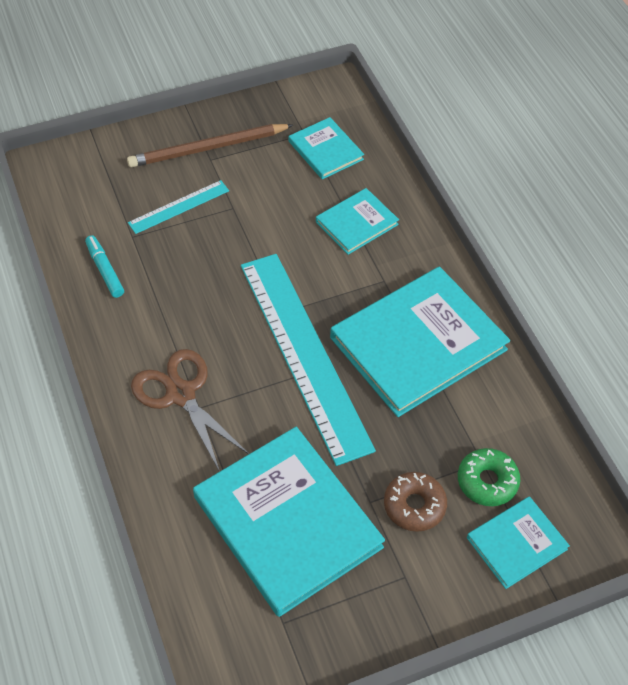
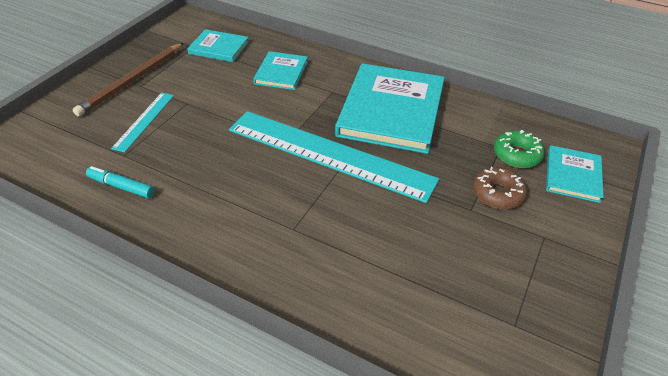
camera: 40 degrees left, 10 degrees down
brown scissors [131,349,249,472] -> none
turquoise book [193,427,385,617] -> none

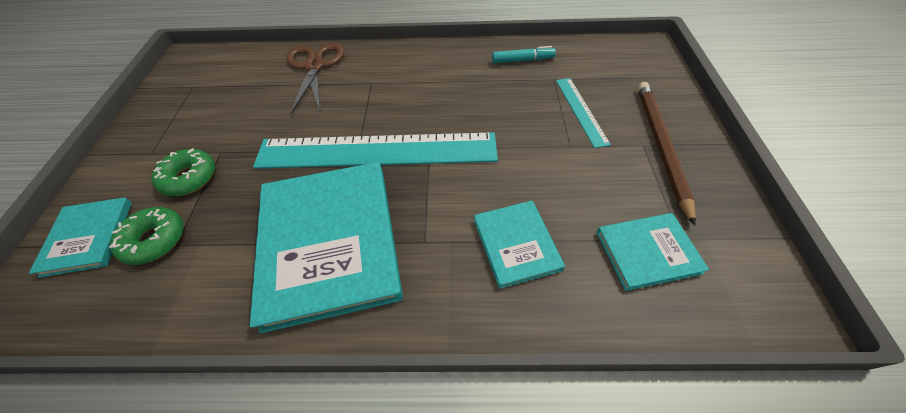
camera: 155 degrees right, 10 degrees up
brown donut [473,167,527,209] -> green donut [152,148,215,196]
none -> brown scissors [286,43,344,114]

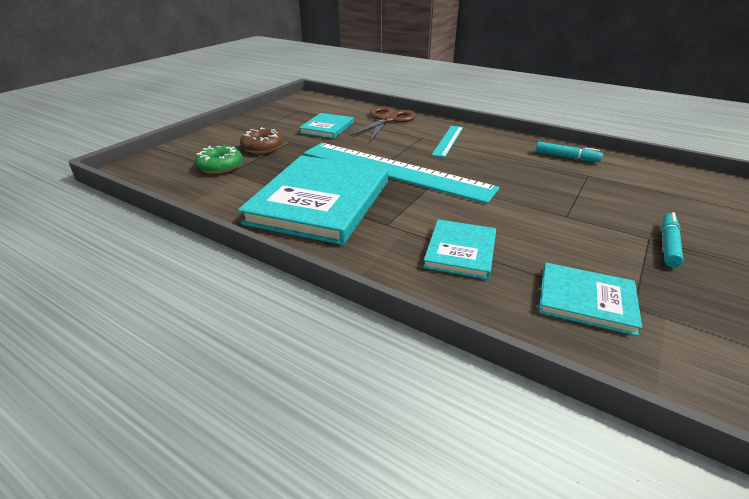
camera: 30 degrees right, 20 degrees down
turquoise book [29,197,132,278] -> turquoise book moved to [299,113,354,139]
green donut [152,148,215,196] -> brown donut [240,127,283,154]
turquoise ruler [556,78,611,148] -> turquoise ruler moved to [432,126,463,157]
brown pencil [637,82,696,226] -> turquoise marker [661,212,684,267]

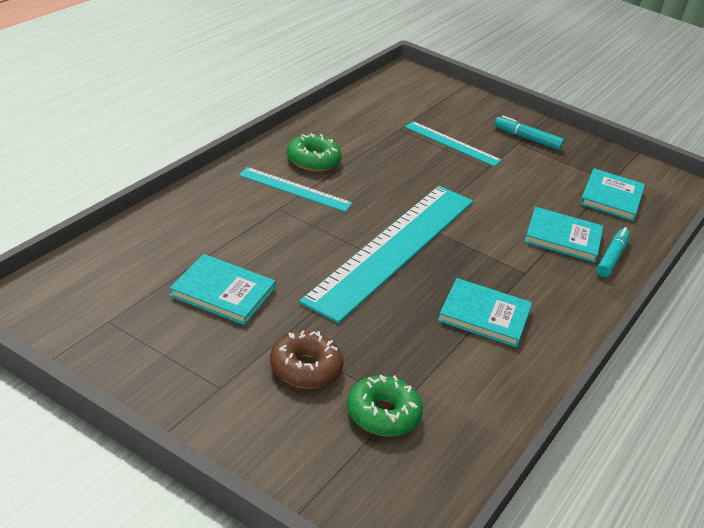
camera: 95 degrees left, 0 degrees up
turquoise book [238,155,388,245] -> turquoise book [438,278,532,347], size x0.51
brown scissors [349,106,416,142] -> none
turquoise marker [536,142,603,162] -> turquoise marker moved to [597,227,630,277]
none -> green donut [287,133,342,172]
none -> turquoise ruler [404,121,502,167]

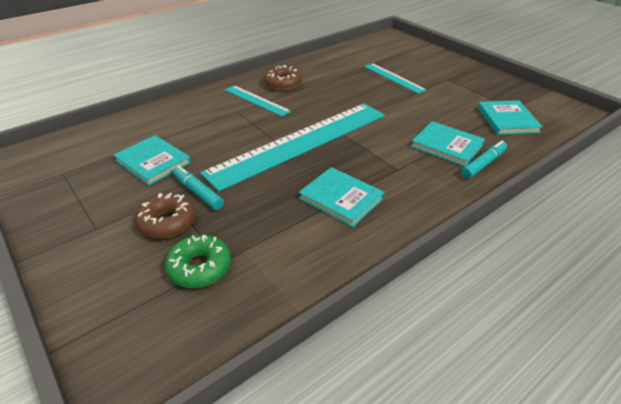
camera: 25 degrees right, 5 degrees up
green donut [287,133,342,172] -> brown donut [264,65,302,91]
turquoise marker [495,116,564,150] -> turquoise marker moved to [172,165,224,210]
turquoise book [580,168,645,221] -> turquoise book turned 45 degrees counterclockwise [478,100,543,135]

